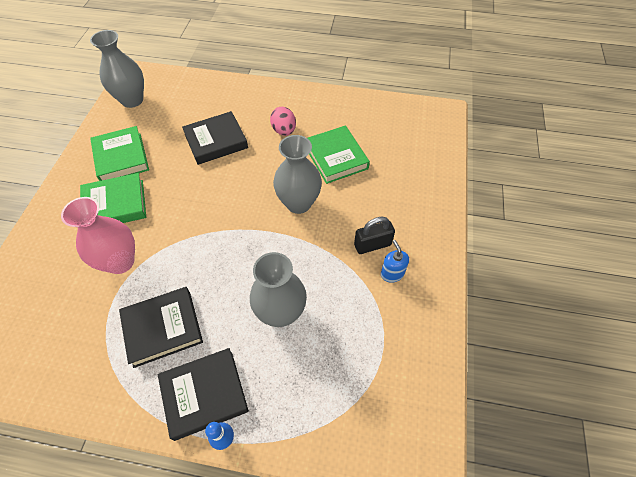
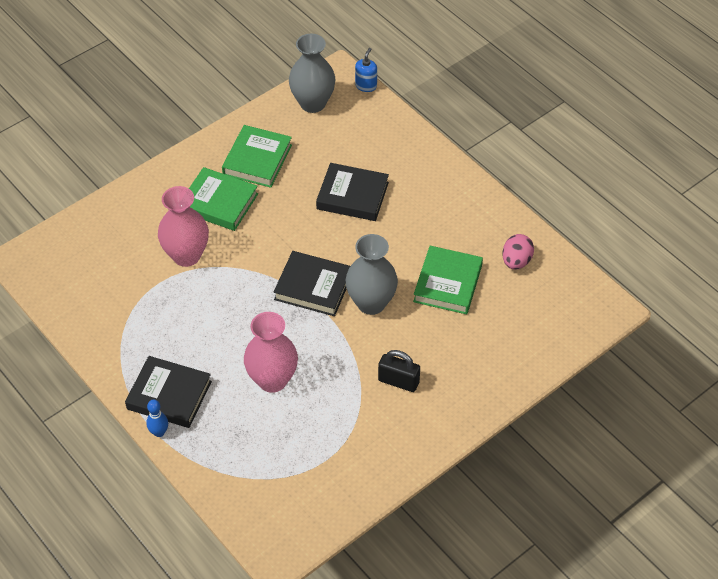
camera: 40 degrees right, 5 degrees down
black book [119,287,203,368] -> black book moved to [274,251,350,316]
grey vase [250,252,307,327] -> pink vase [244,312,298,393]
pink egg [270,107,296,136] -> pink egg moved to [502,234,534,270]
blue soap dispenser [381,240,409,283] -> blue soap dispenser moved to [355,48,377,92]

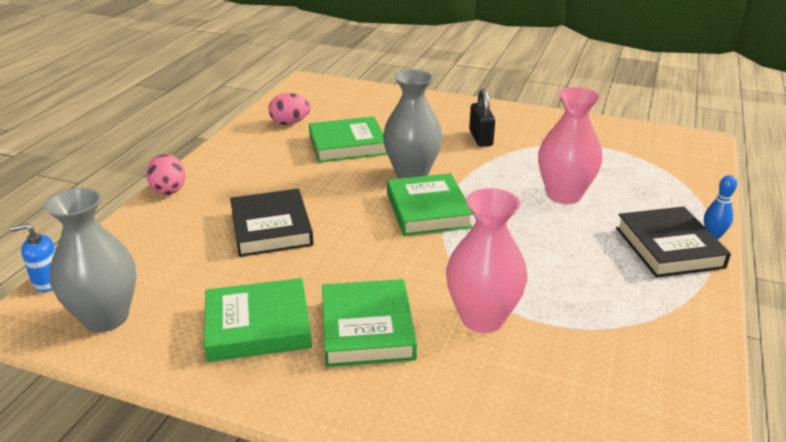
camera: 120 degrees left, 20 degrees down
black book [274,251,350,316] -> green book [387,173,473,236]
none -> pink egg [147,154,186,195]

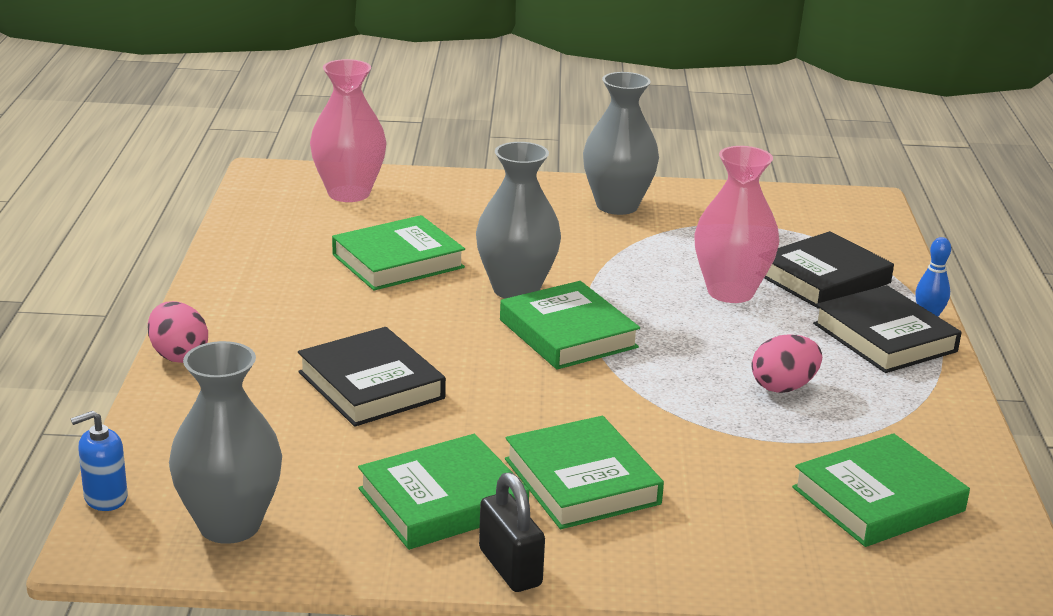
camera: 20 degrees left, 5 degrees down
pink egg [269,93,311,125] -> pink egg moved to [752,334,822,393]
pink vase [446,188,528,333] -> pink vase moved to [310,59,387,202]
black padlock [469,89,495,147] -> black padlock moved to [479,472,545,592]
none -> grey vase [583,72,659,215]
none -> black book [764,231,894,309]
none -> green book [792,433,970,547]

